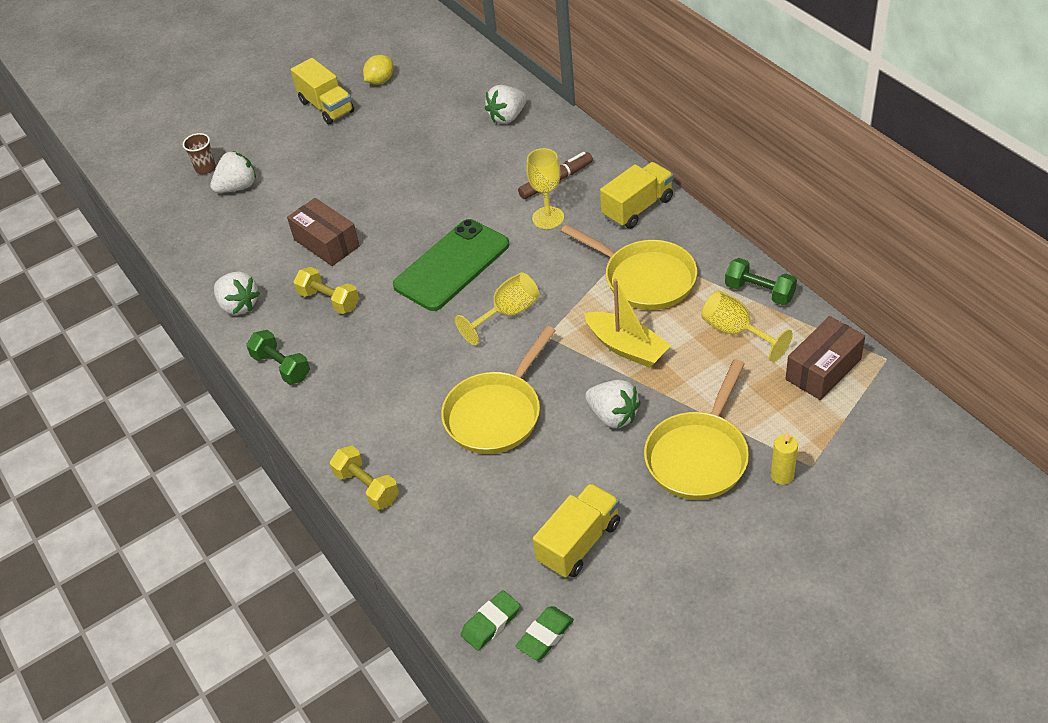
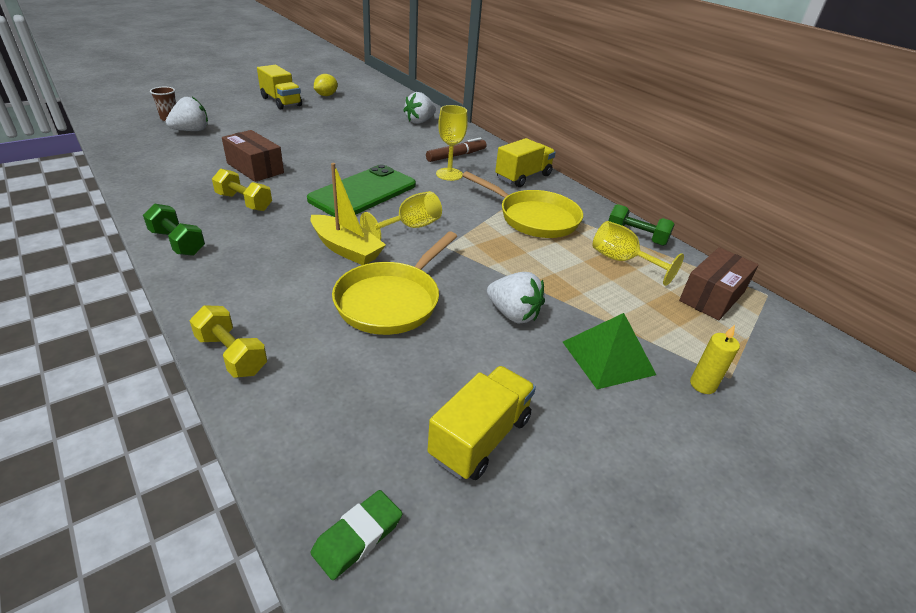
camera: 10 degrees left, 10 degrees down
white strawberry [214,272,260,315] -> none
green eraser [516,606,574,660] -> none
yellow boat [584,279,671,368] -> yellow boat moved to [311,163,386,265]
yellow pan [644,359,749,500] -> green pyramid [563,313,656,389]

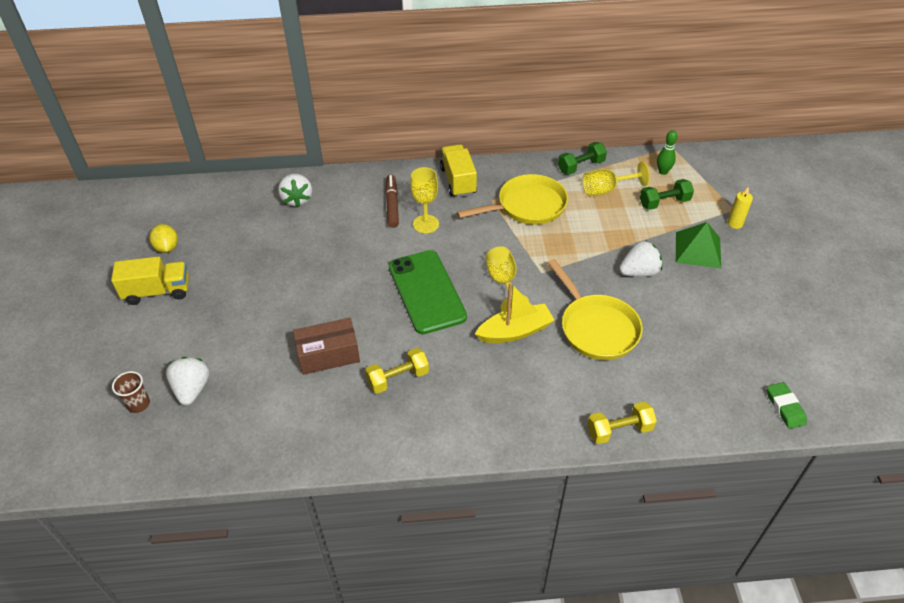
camera: 55 degrees left, 10 degrees up
green dumbbell [143,203,205,256] -> green dumbbell moved to [640,179,694,210]
yellow truck [428,366,536,480] -> none
brown box [679,247,759,321] -> green bowling pin [657,130,678,175]

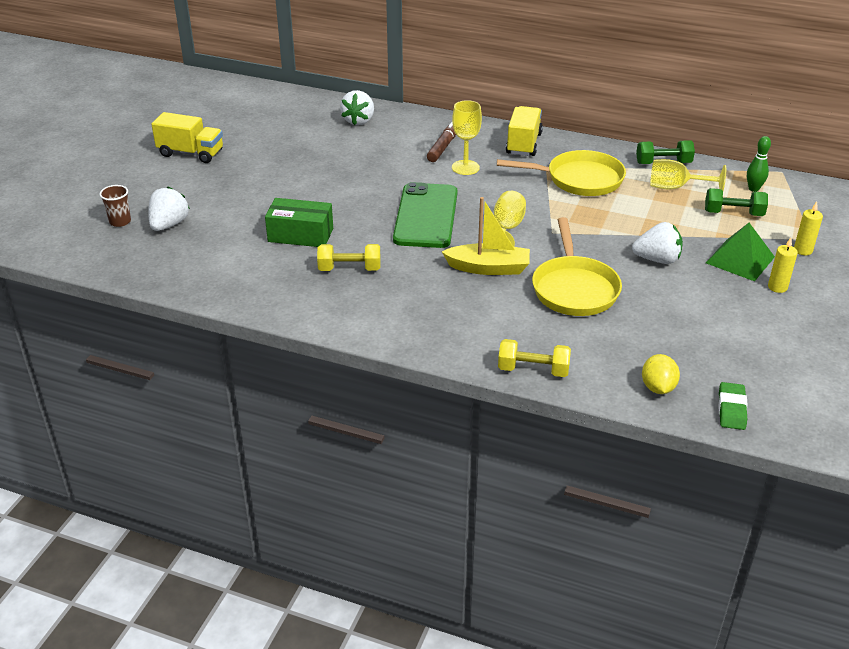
camera: 25 degrees right, 10 degrees down
yellow lemon [149,224,178,253] -> yellow lemon moved to [642,354,680,394]
brown box [293,318,360,375] -> green box [265,198,333,247]
none -> yellow candle [768,238,798,293]

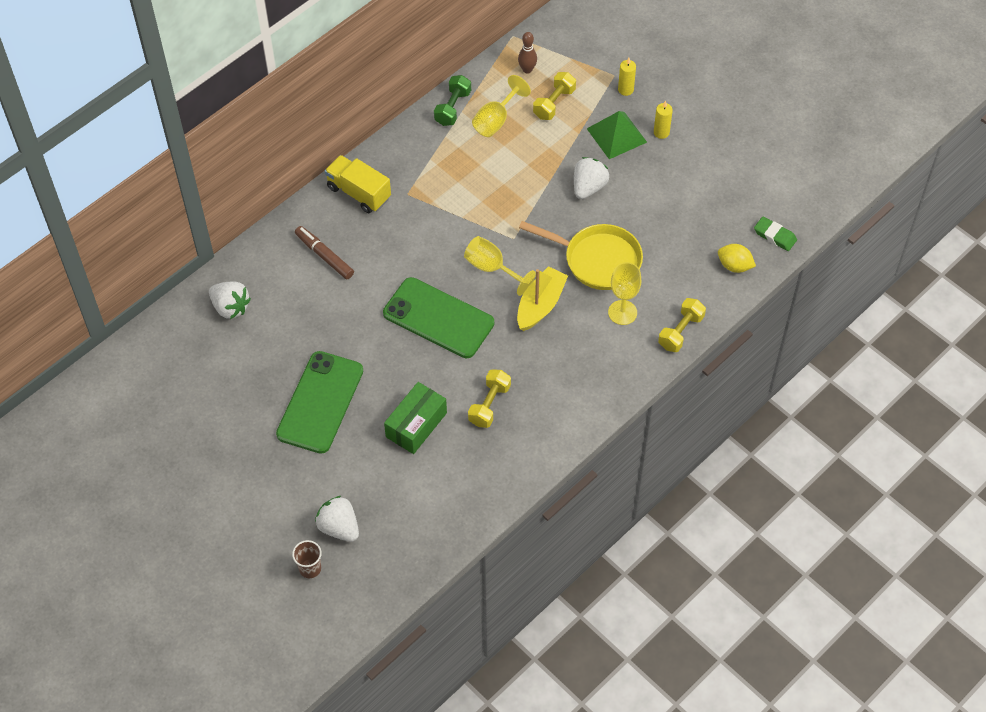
camera: 65 degrees left, 20 degrees up
yellow truck [151,112,223,163] -> none
yellow goblet [452,100,482,175] -> yellow goblet moved to [608,262,641,325]
yellow pan [497,150,626,196] -> none
green dumbbell [705,188,768,216] -> yellow dumbbell [533,72,576,120]
green bowling pin [747,136,771,192] -> brown bowling pin [518,32,537,74]
none -> green phone [276,351,363,454]

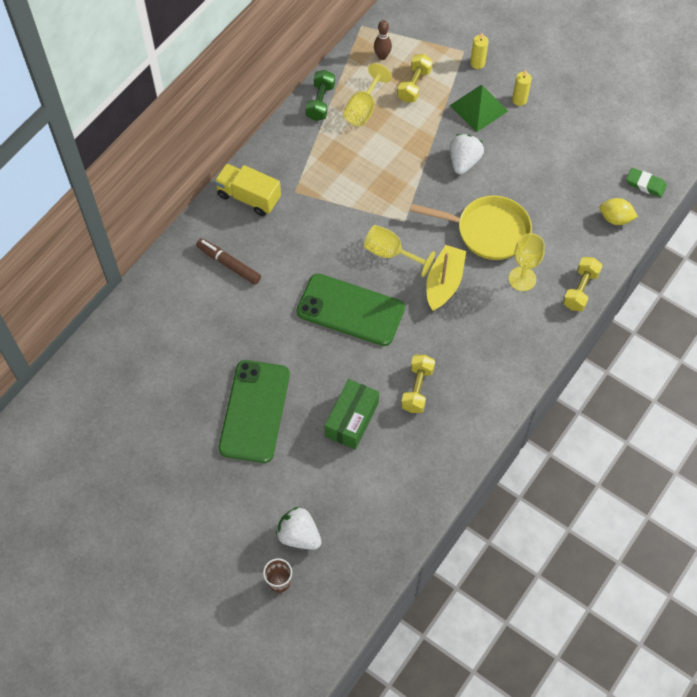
camera: 10 degrees left, 5 degrees up
white strawberry [209,282,251,319] -> none

